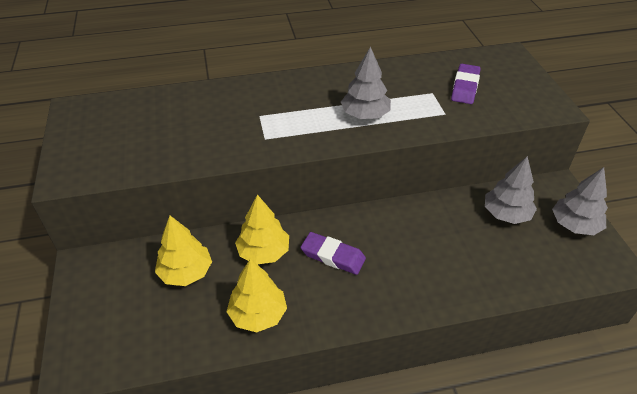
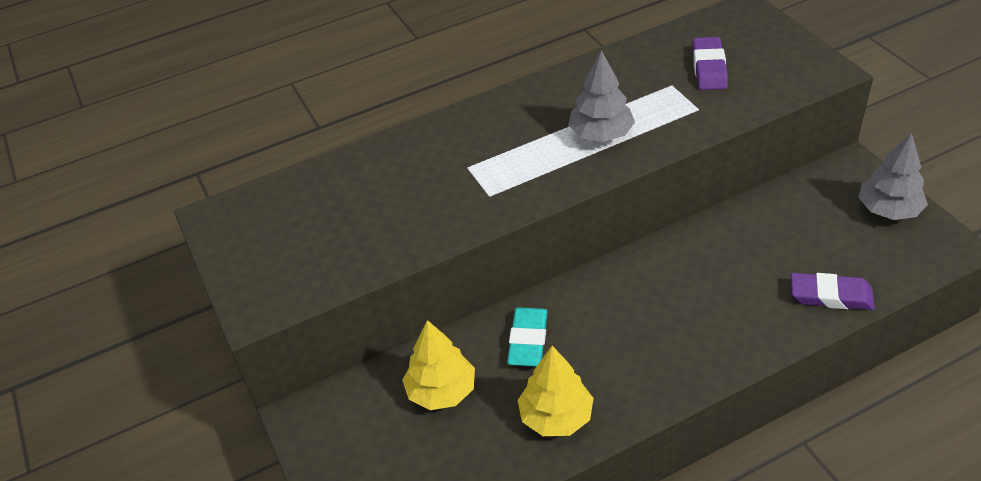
camera: 10 degrees left, 0 degrees up
yellow tree [235,194,289,264] -> turquoise eraser [507,307,548,367]
purple eraser [301,232,366,275] -> purple eraser moved to [791,273,875,310]
grey tree [485,156,537,224] -> none

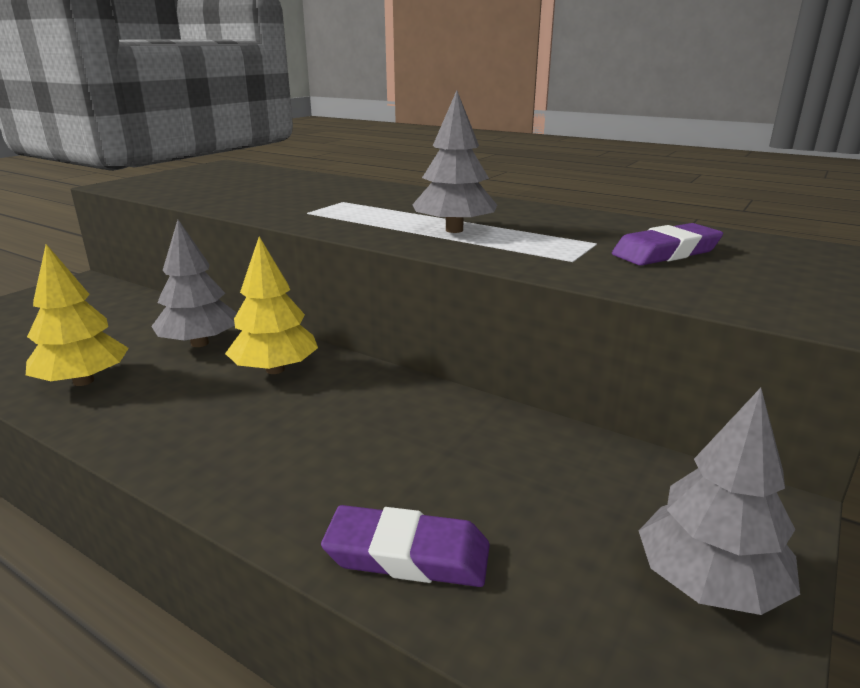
camera: 55 degrees right, 20 degrees down
yellow tree [402,320,475,410] -> yellow tree moved to [225,237,318,374]
turquoise eraser [507,307,548,367] -> grey tree [151,220,237,347]
purple eraser [791,273,875,310] -> purple eraser turned 60 degrees counterclockwise [321,505,490,587]

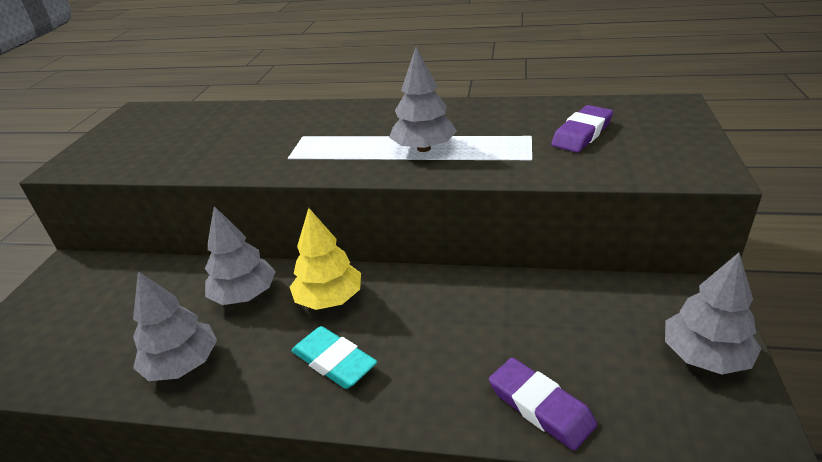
camera: 20 degrees left, 10 degrees up
yellow tree [26,244,129,386] -> grey tree [133,271,217,381]
purple eraser [321,505,490,587] -> purple eraser turned 60 degrees clockwise [489,358,597,451]
none -> turquoise eraser [291,326,377,389]

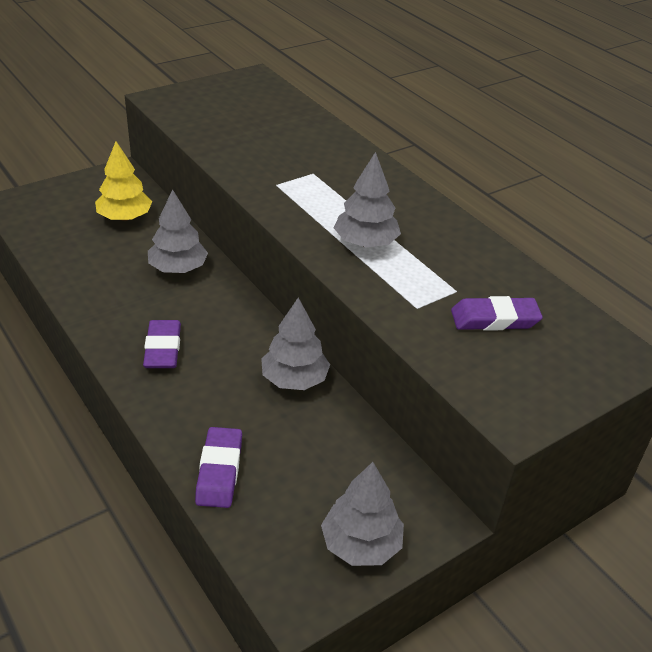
camera: 40 degrees right, 5 degrees up
grey tree [133,271,217,381] -> grey tree moved to [261,298,330,390]
yellow tree [290,208,361,310] -> yellow tree moved to [95,141,152,221]
turquoise eraser [291,326,377,389] -> purple eraser [143,320,181,368]

